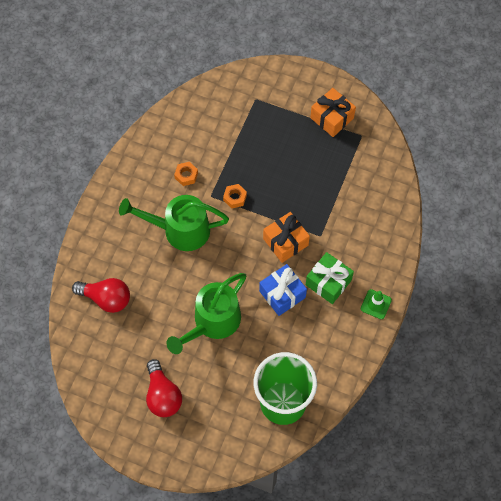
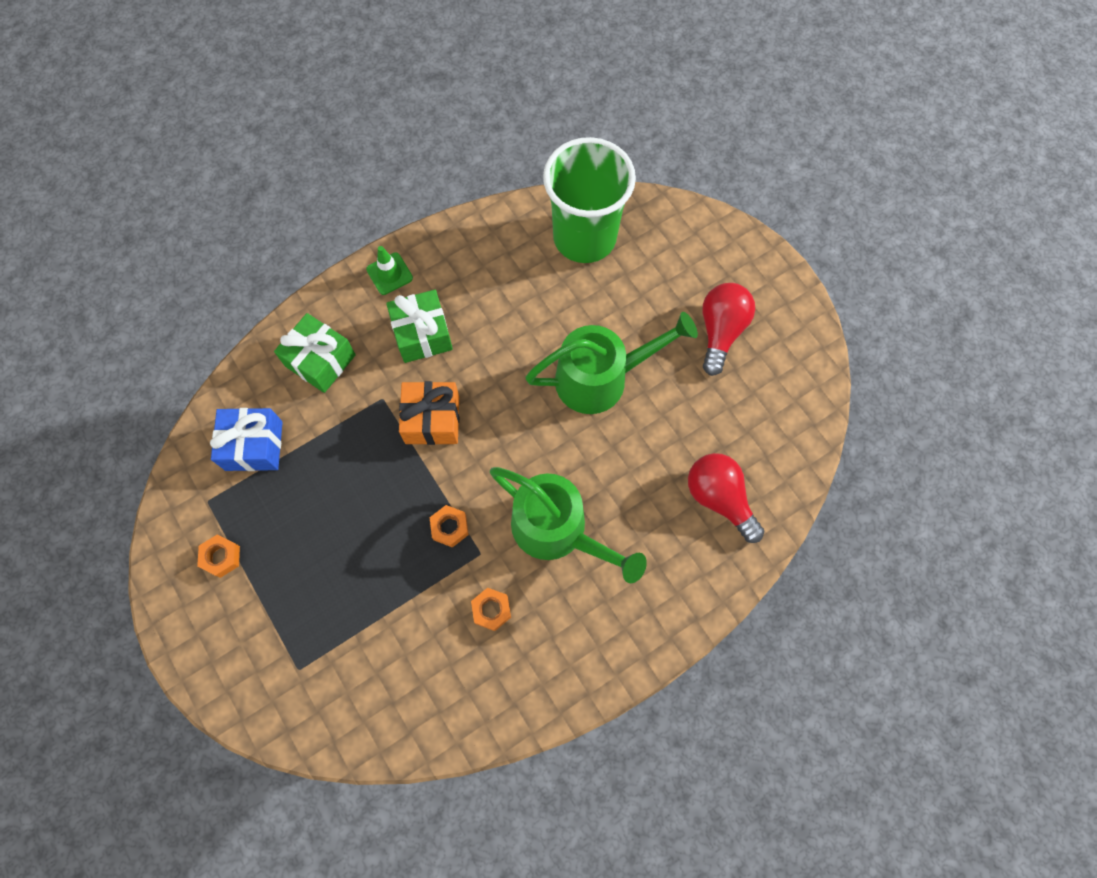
camera: 145 degrees left, 5 degrees up
blue gift [259,264,307,316] -> blue gift moved to [210,408,283,471]
orange gift [310,88,356,137] -> orange nut [197,534,240,578]
none -> green gift [274,313,356,393]

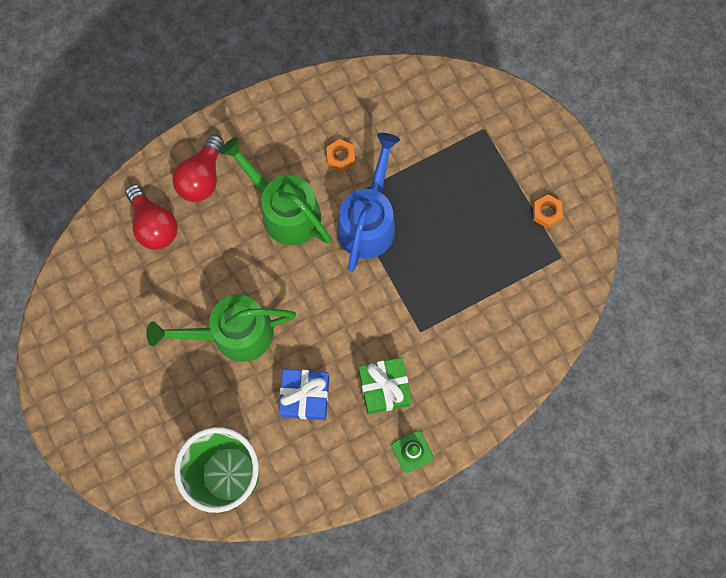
camera: 175 degrees left, 5 degrees up
blue gift [210,408,283,471] -> blue gift moved to [279,369,329,420]
green gift [274,313,356,393] -> none
orange gift [399,381,459,445] -> none
orange nut [430,505,469,548] -> blue watering can [337,133,400,272]
red light bulb [702,283,755,376] -> red light bulb moved to [172,134,224,202]

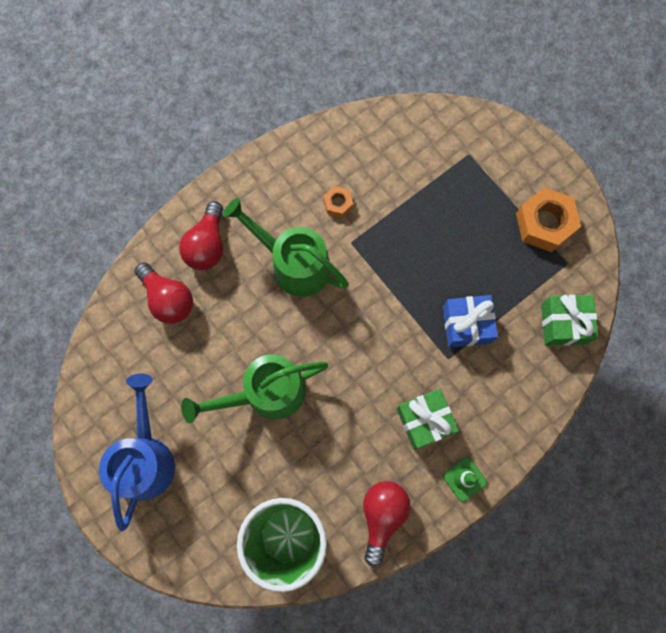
camera: 10 degrees left, 0 degrees up
blue gift [279,369,329,420] -> blue gift moved to [443,295,498,348]
blue watering can [337,133,400,272] -> blue watering can moved to [99,374,175,531]
orange nut [533,194,563,228] -> orange nut [516,187,581,252], size x1.96
none -> red light bulb [363,481,411,567]
none -> green gift [541,295,598,346]

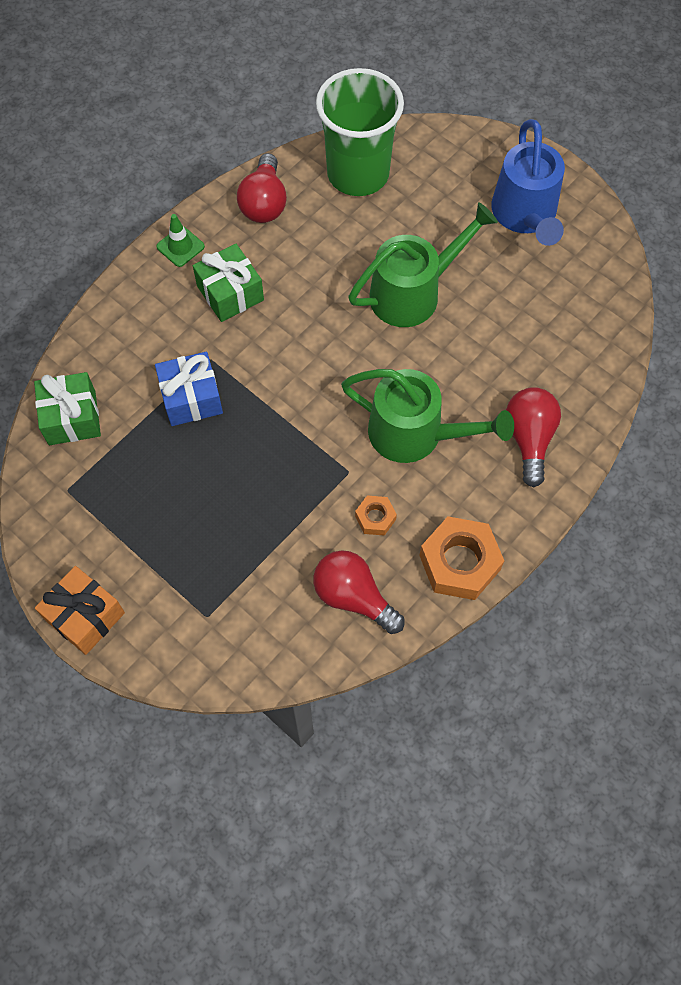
camera: 170 degrees right, 10 degrees down
red light bulb [135,262,193,324] -> red light bulb moved to [313,550,405,634]
orange nut [516,187,581,252] -> orange nut moved to [419,516,504,600]
none -> orange gift [35,566,125,655]

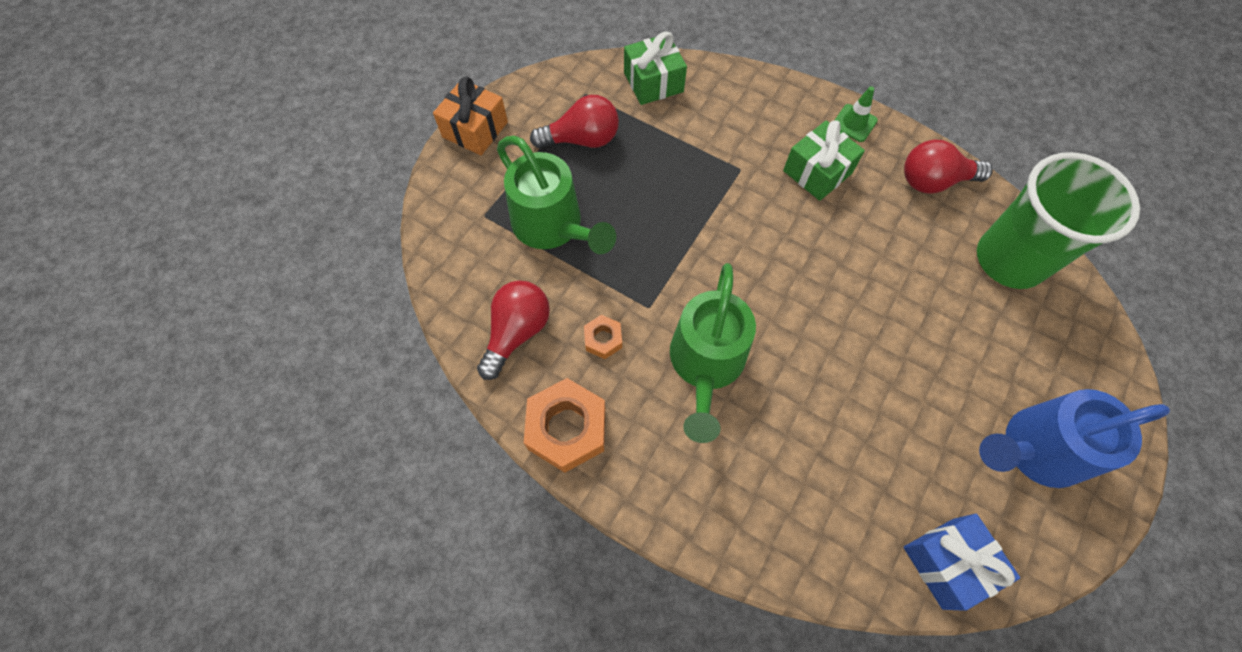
camera: 80 degrees right, 0 degrees up
blue gift [155,352,223,426] -> blue gift moved to [904,514,1020,611]
green watering can [348,202,498,327] -> green watering can moved to [497,136,616,254]
red light bulb [506,387,561,488] -> red light bulb moved to [530,95,619,148]

